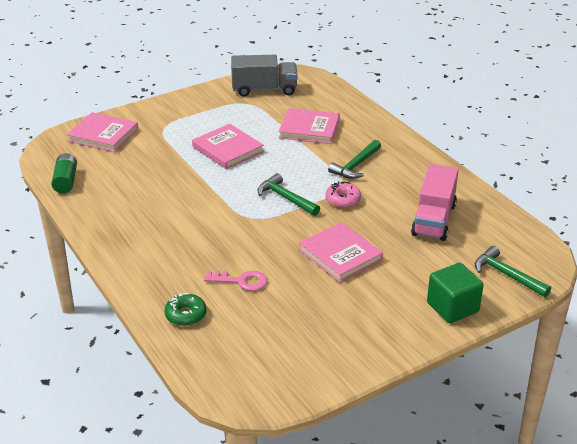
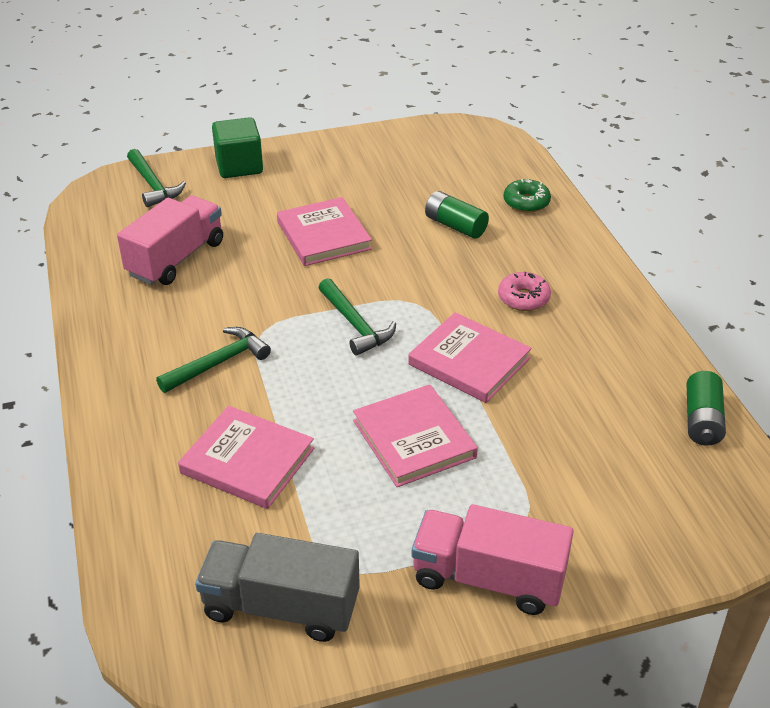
camera: 165 degrees left, 5 degrees up
pink book [67,112,138,152] -> pink book moved to [408,312,532,403]
pink key [204,270,268,291] -> green battery [425,191,489,239]
pink donut [325,181,361,208] -> pink donut moved to [498,272,551,311]
none -> pink truck [412,504,574,615]

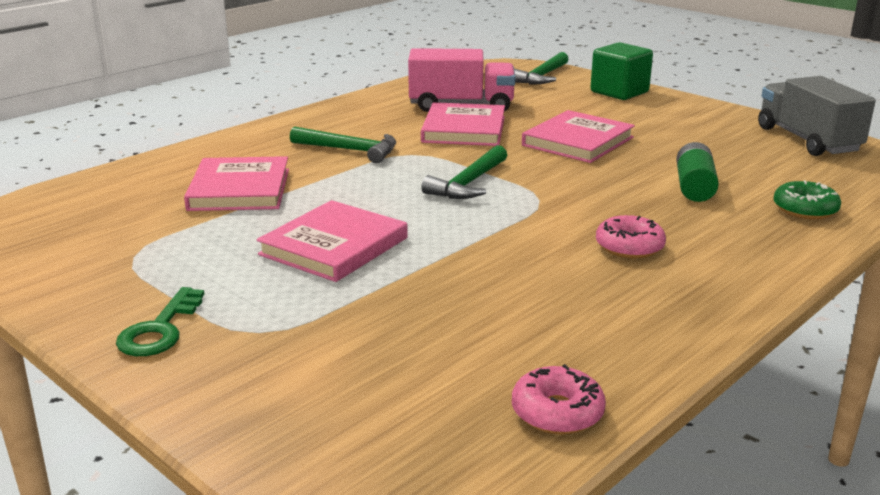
camera: 60 degrees right, 15 degrees down
grey truck [195,533,360,642] -> grey truck moved to [758,76,876,156]
pink book [408,312,532,403] -> pink book moved to [421,102,505,146]
pink truck [412,504,574,615] -> green key [116,287,205,356]
green battery [687,371,726,445] -> pink donut [512,364,606,434]

